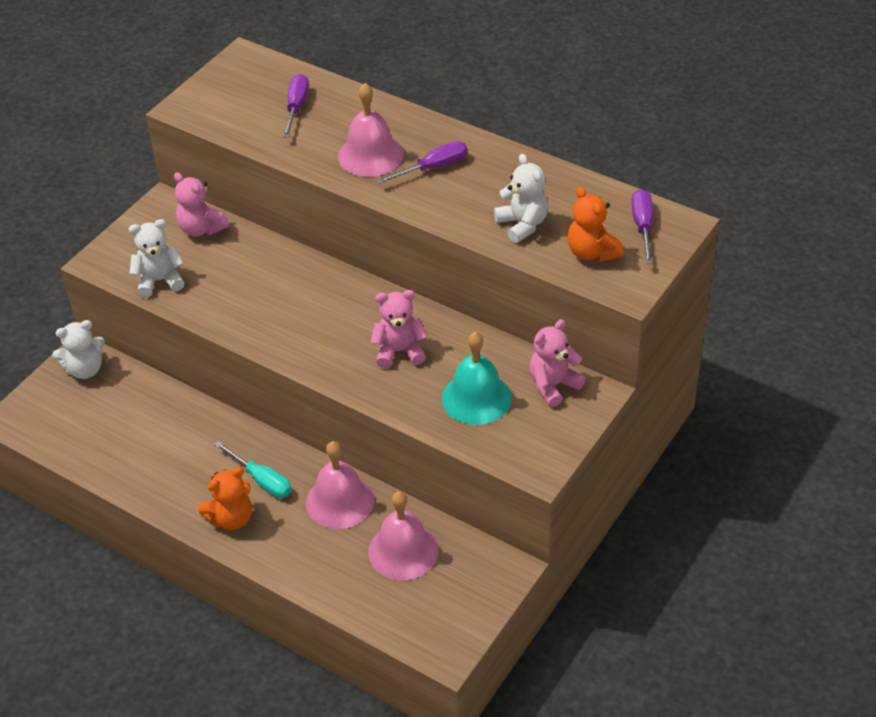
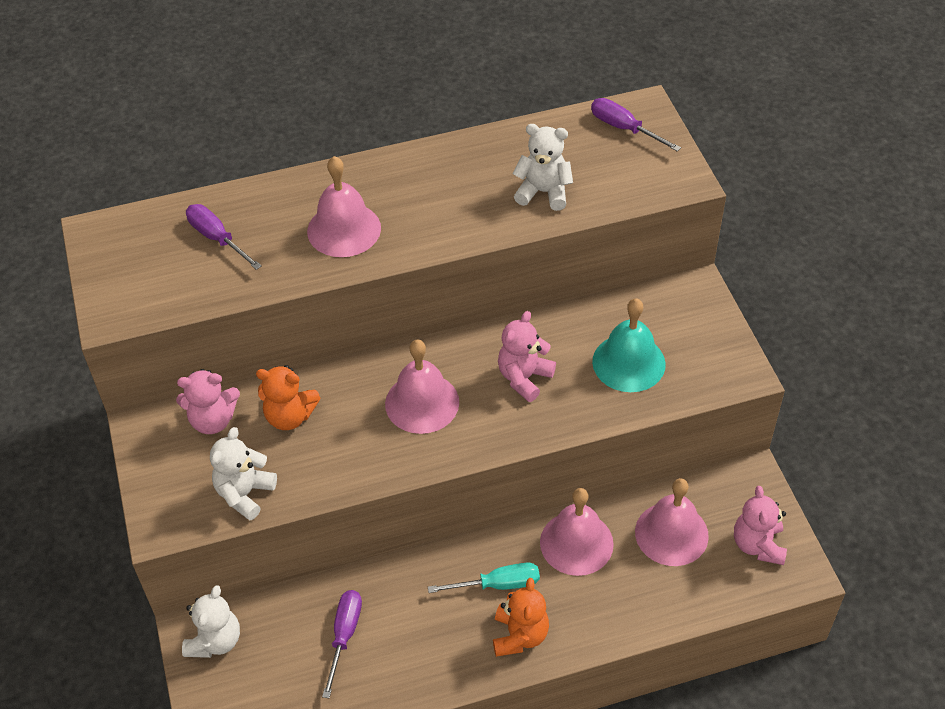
camera: 50 degrees left, 5 degrees up
purple screwdriver [377,141,468,184] -> purple screwdriver moved to [322,590,362,698]
pink teddy bear [529,319,586,407] -> pink teddy bear moved to [734,486,787,565]
orange teddy bear [567,186,624,262] -> orange teddy bear moved to [256,365,320,430]
none -> pink bell [385,339,459,434]

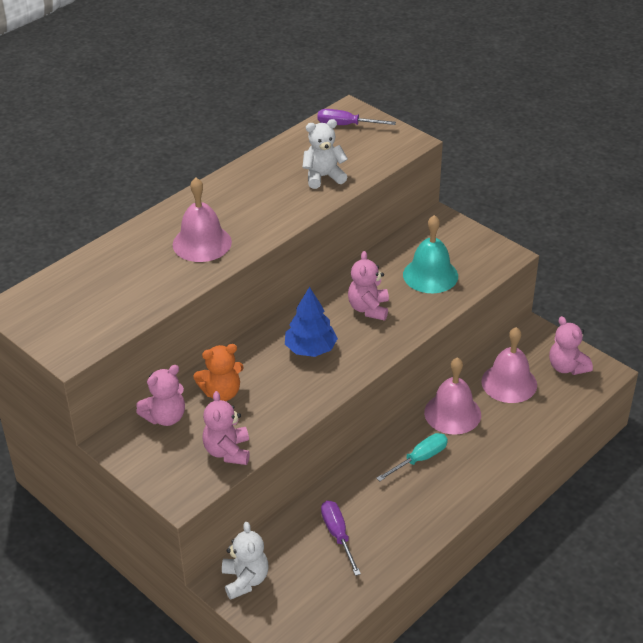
camera: 30 degrees left, 10 degrees down
purple screwdriver [186,204,262,270] -> none
white teddy bear [210,427,277,521] -> pink teddy bear [202,391,250,465]
pink bell [385,339,459,434] -> blue tree [285,287,338,357]
orange teddy bear [493,578,549,657] -> none

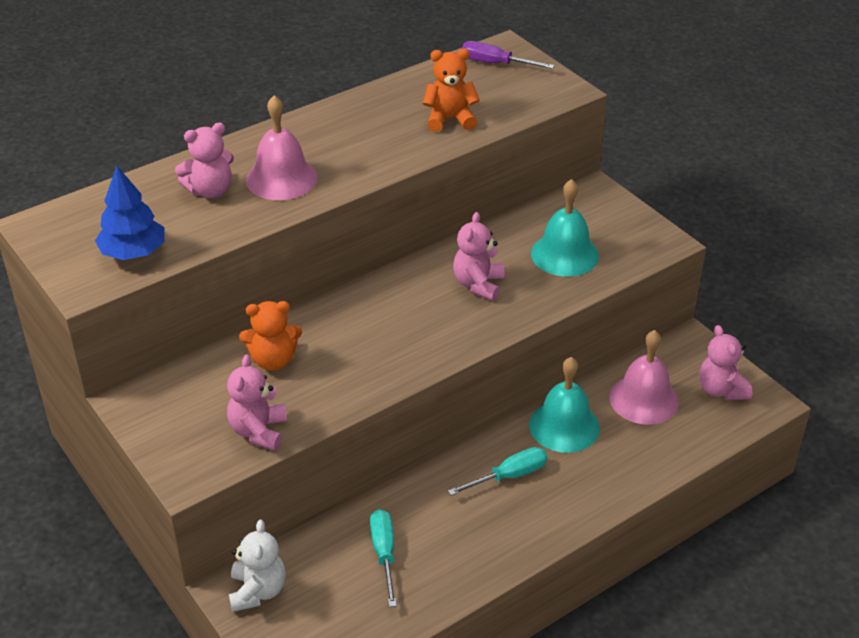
camera: 10 degrees right, 0 degrees up
pink teddy bear [136,365,185,426] -> pink teddy bear moved to [175,122,234,198]
blue tree [285,287,338,357] -> blue tree moved to [95,166,165,260]
white teddy bear [302,119,348,189] -> orange teddy bear [423,49,480,132]
purple screwdriver [321,501,361,576] -> turquoise screwdriver [370,509,397,607]
pink bell [424,357,481,435] -> turquoise bell [529,357,600,453]

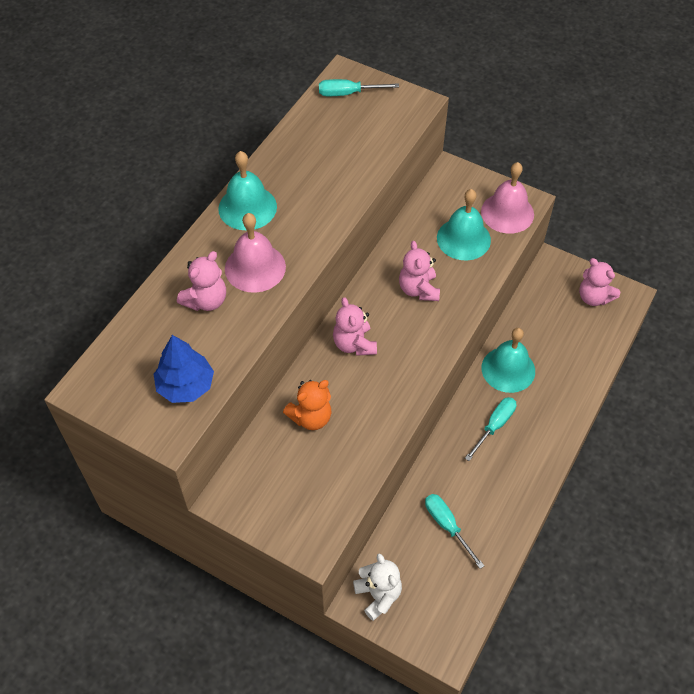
camera: 25 degrees left, 15 degrees up
pink teddy bear [227,354,287,451] -> pink teddy bear moved to [333,297,377,356]
orange teddy bear [423,49,480,132] -> none
purple screwdriver [462,41,554,69] -> turquoise screwdriver [319,79,399,96]
pink bell [609,330,679,425] -> pink bell moved to [481,162,534,234]
none -> turquoise bell [218,151,277,230]

